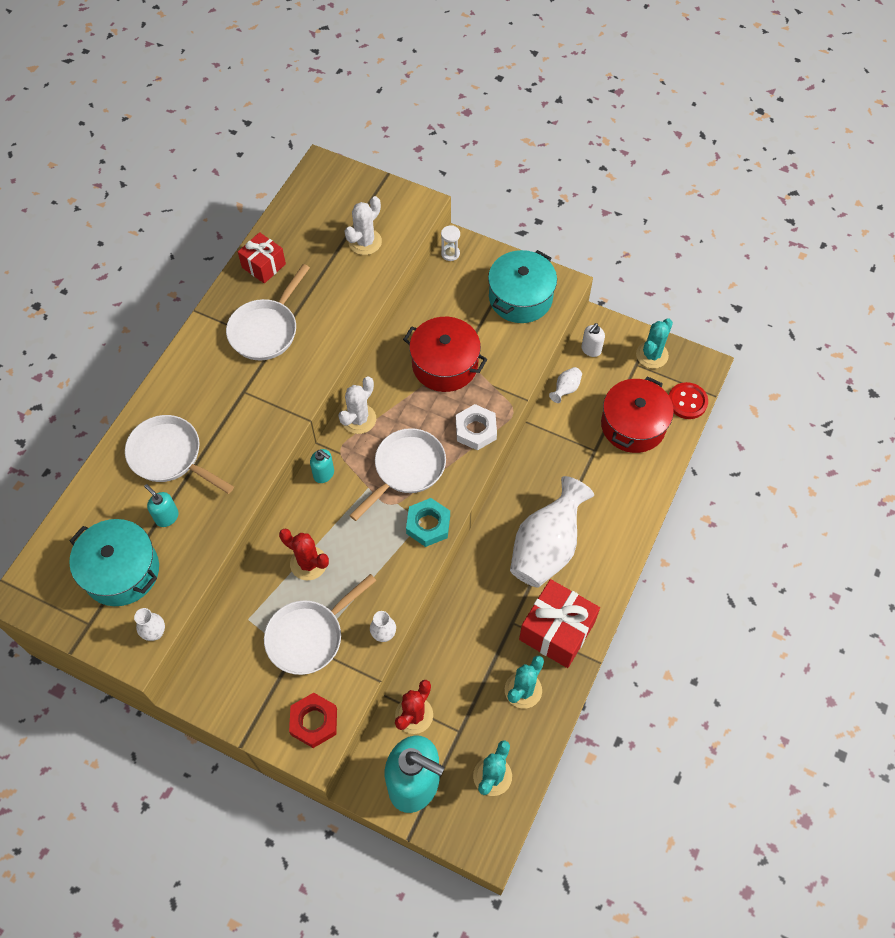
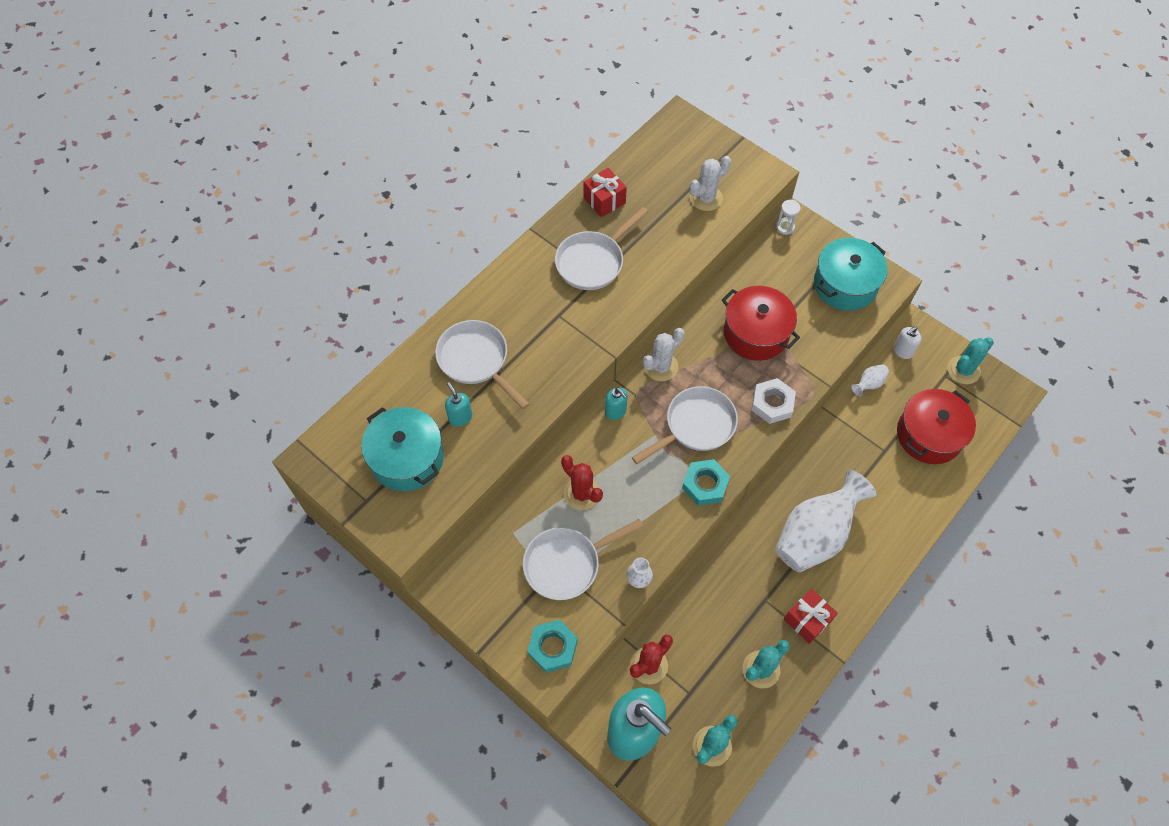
camera: 15 degrees right, 0 degrees up
white vase [134,608,165,641] -> none
red nut [289,693,337,748] -> turquoise nut [527,620,578,673]
red gift [519,579,600,668] -> red gift [784,589,838,644], size x0.61
red button [669,382,708,419] -> none

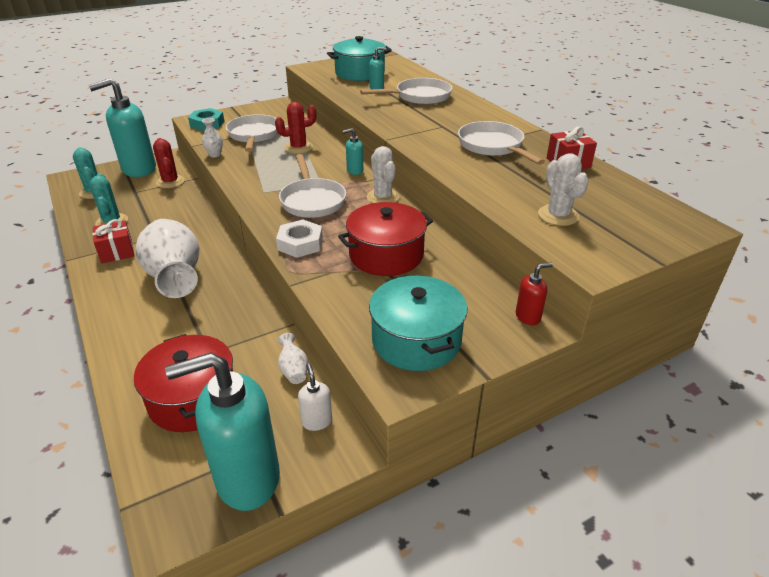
camera: 110 degrees right, 25 degrees down
turquoise nut [682,459,730,506] -> none
white hourglass [776,200,801,235] -> red soap dispenser [516,263,553,325]
turquoise cactus [947,338,994,384] -> turquoise soap dispenser [165,352,280,511]

